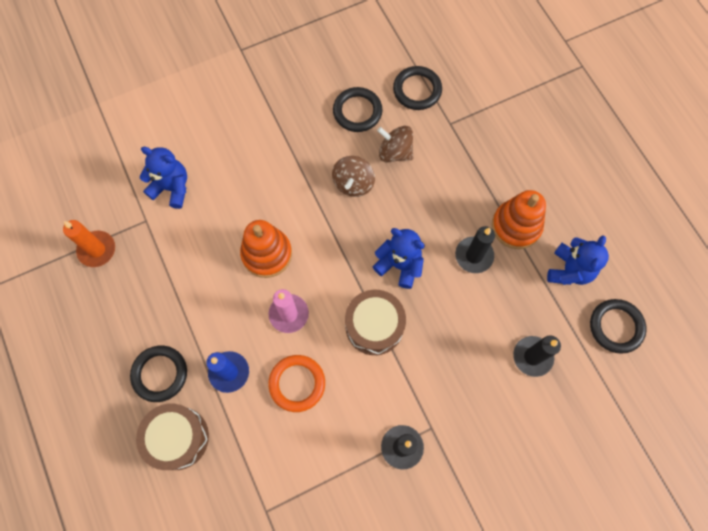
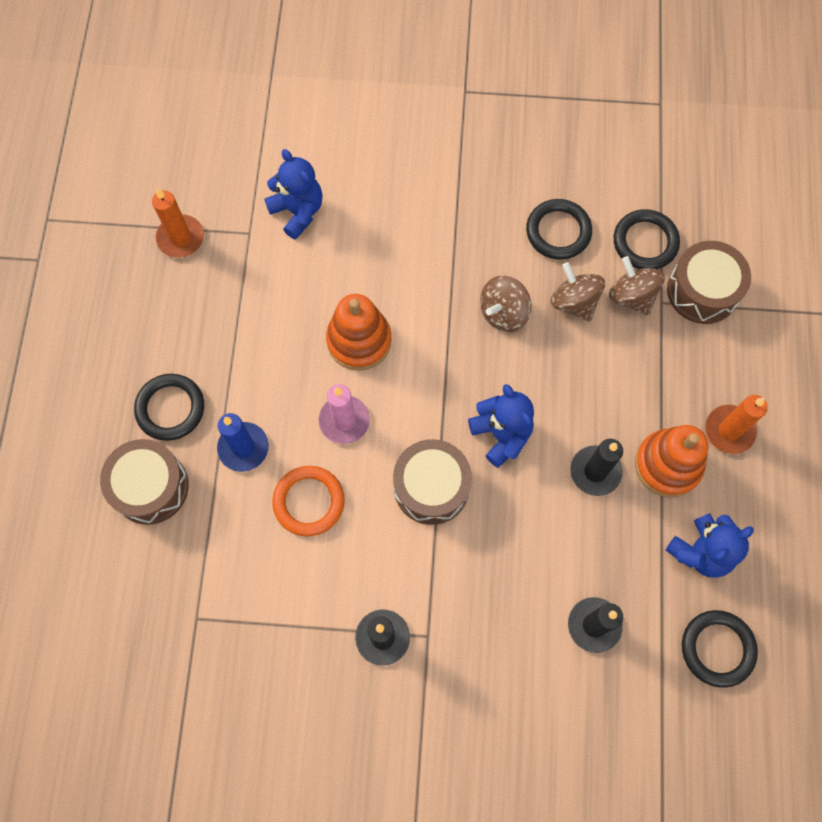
camera: 30 degrees right, 0 degrees up
none -> brown spinning top [609,256,665,315]
none -> brown drum [667,241,751,324]
none -> orange candle [705,395,768,454]

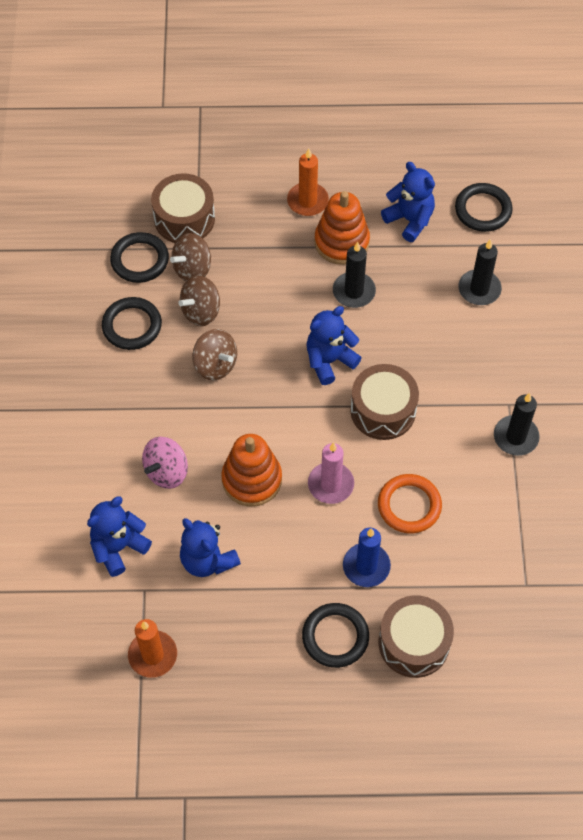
camera: 95 degrees left, 10 degrees down
none -> pink spinning top [142,437,188,489]
none -> blue teddy bear [180,518,241,577]

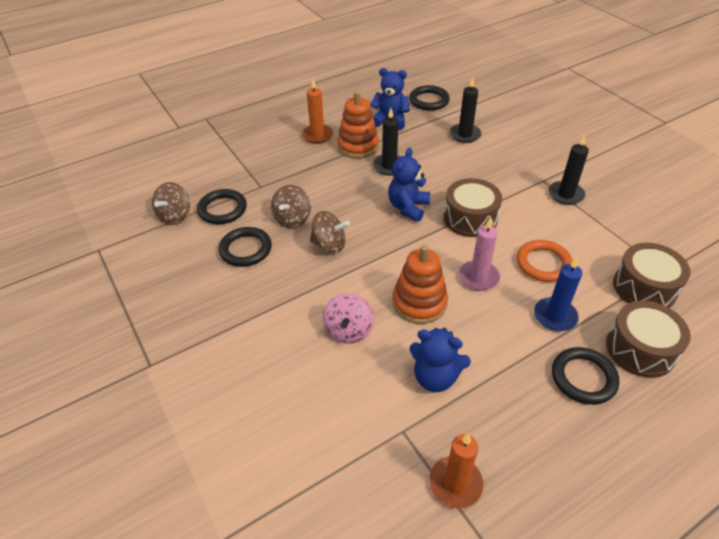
camera: 30 degrees left, 15 degrees down
blue teddy bear [87,496,152,577] -> none
brown drum [151,173,215,243] -> brown drum moved to [613,243,691,308]
brown spinning top [170,233,211,281] -> brown spinning top moved to [152,182,190,225]

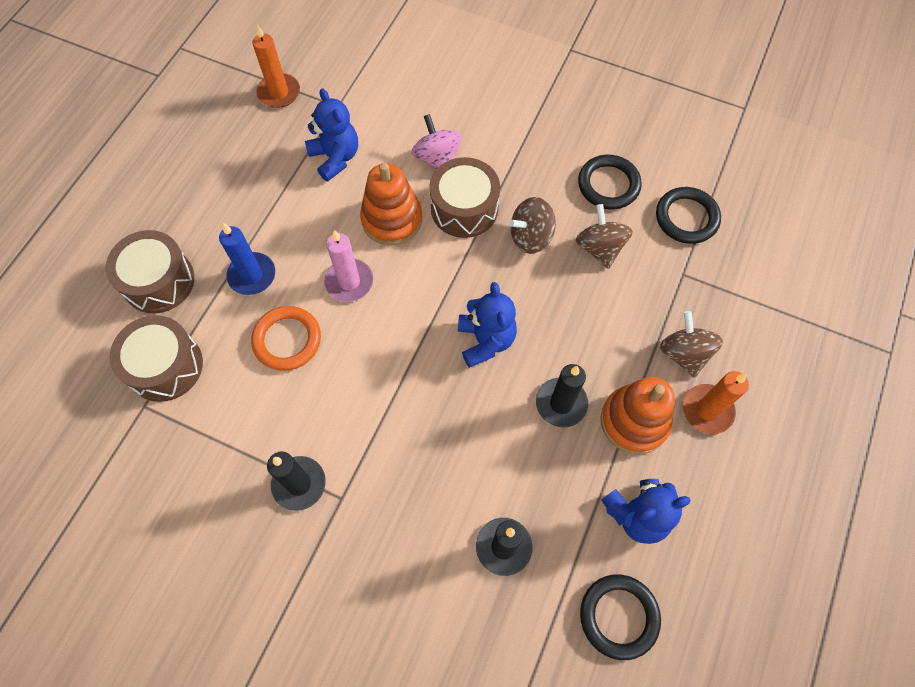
camera: 145 degrees right, 20 degrees up
brown spinning top [152,182,190,225] -> brown spinning top moved to [660,311,723,378]
blue teddy bear [410,328,471,392] -> blue teddy bear turned 75 degrees clockwise [305,88,358,181]
brown drum [444,178,502,237] -> brown drum moved to [429,157,500,238]
black ring [552,347,619,405] -> none

